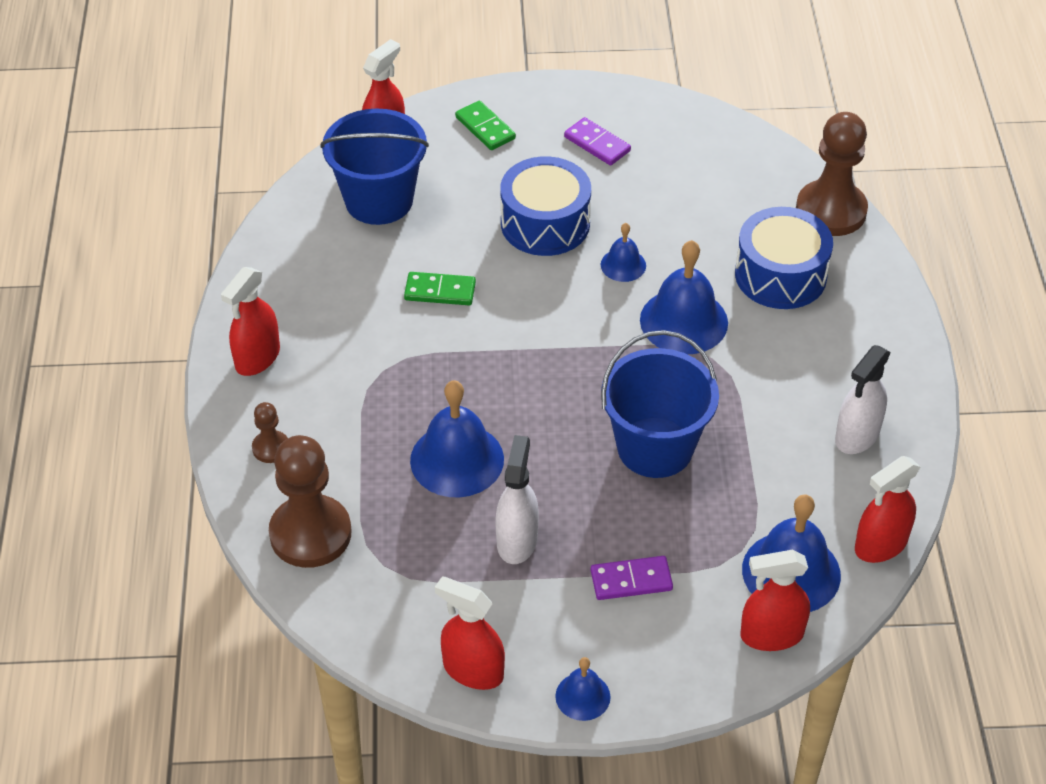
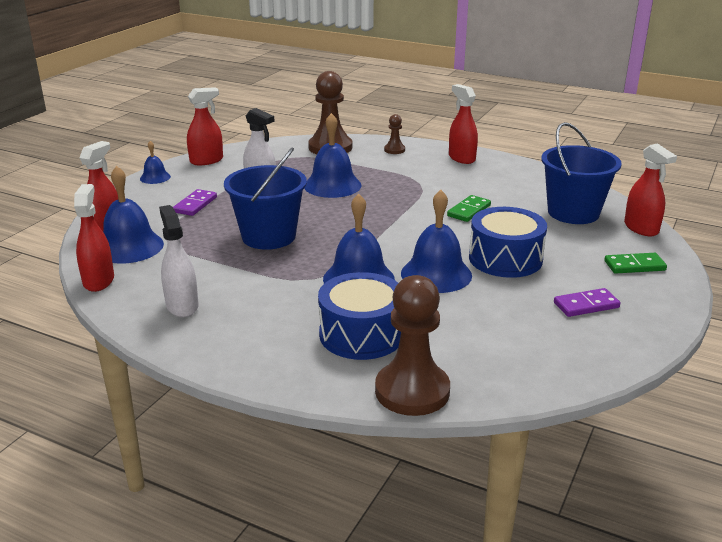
camera: 120 degrees right, 20 degrees down
blue bell [601,223,646,282] -> blue bell [401,190,472,293], size x1.88

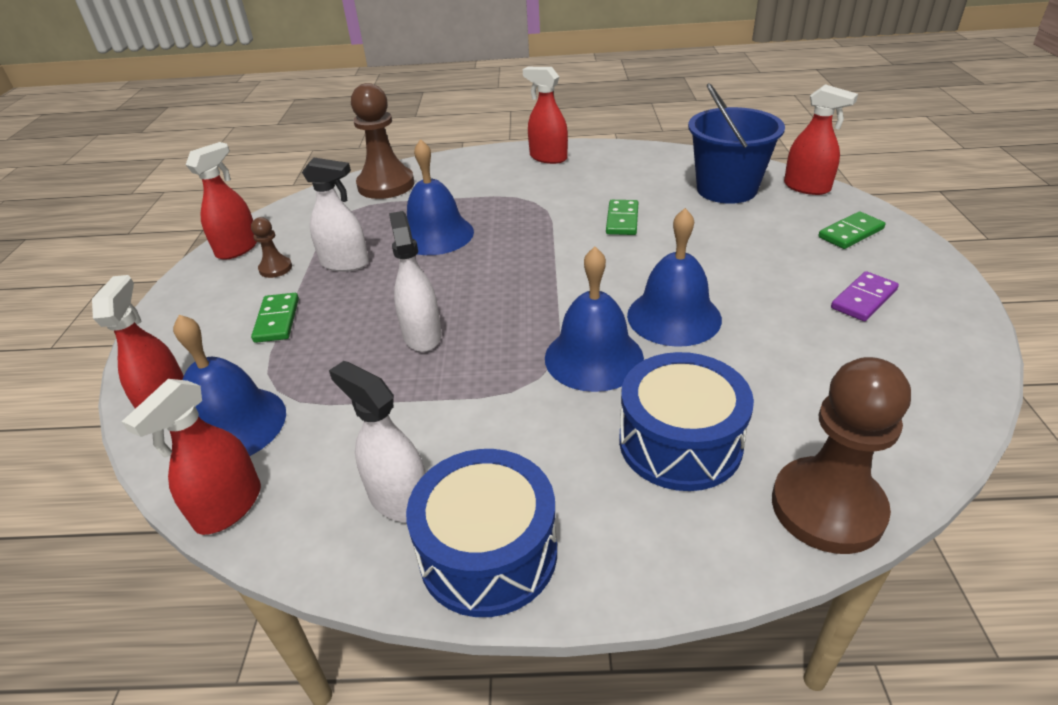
camera: 25 degrees left, 10 degrees up
red spray bottle [74,184,114,292] -> red spray bottle turned 120 degrees counterclockwise [122,379,261,535]
blue bell [140,141,171,184] -> none
purple domino [173,189,217,216] -> green domino [251,293,299,343]
blue bucket [224,147,307,250] -> white spray bottle [389,211,442,352]
brown pawn [384,114,405,154] -> brown pawn moved to [251,217,292,278]
blue drum [469,207,547,278] -> blue drum moved to [406,449,557,617]

